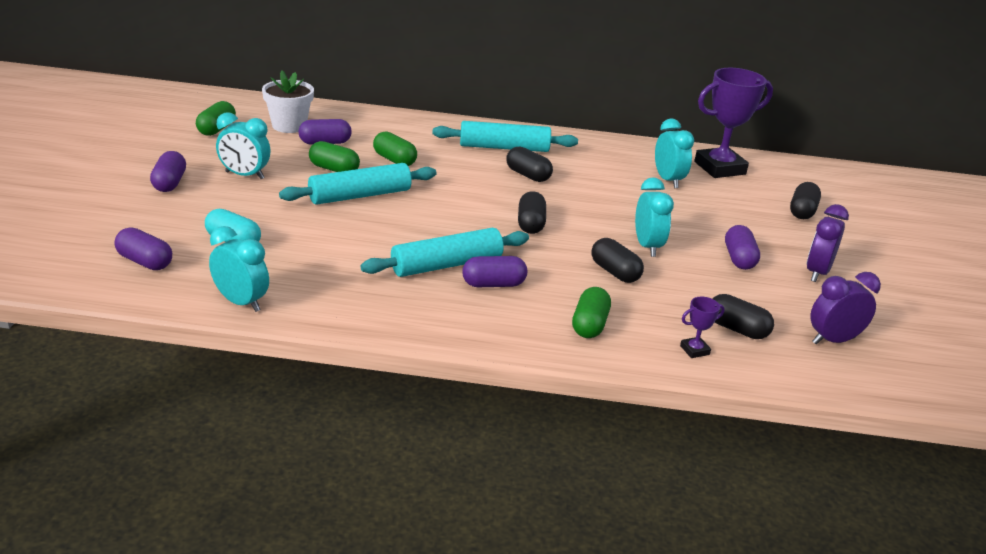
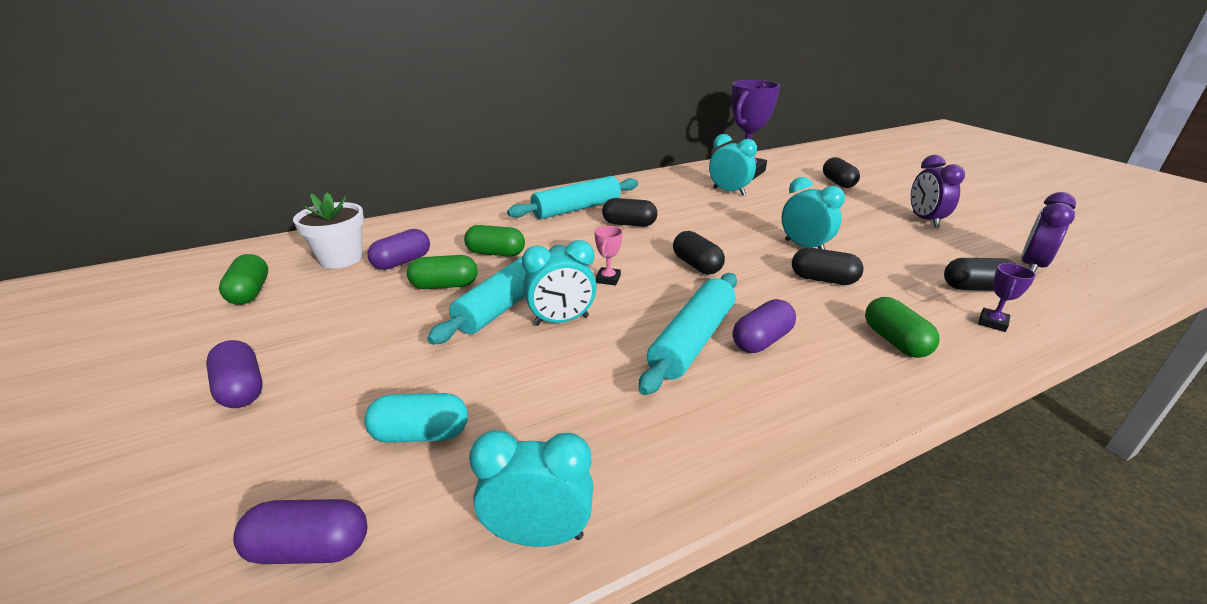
camera: 30 degrees left, 0 degrees up
turquoise clock [216,112,271,179] -> turquoise clock moved to [522,240,597,326]
purple capsule [725,225,760,270] -> none
none -> pink trophy [594,226,623,285]

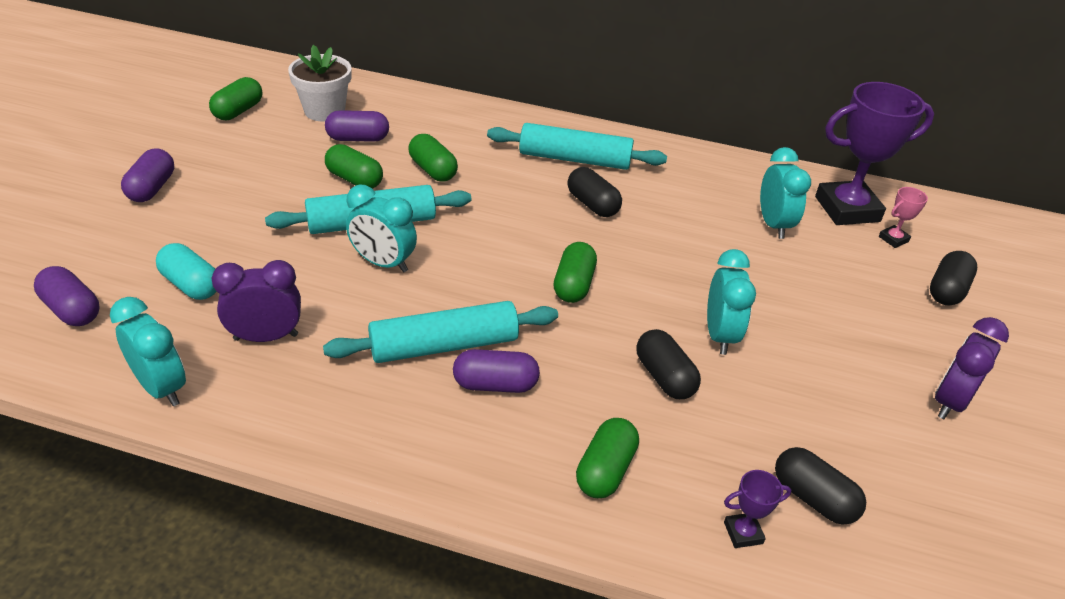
camera: 40 degrees right, 10 degrees up
pink trophy [594,226,623,285] -> pink trophy moved to [879,187,928,248]
black capsule [673,231,725,274] -> green capsule [553,242,597,303]
purple clock [1021,192,1076,272] -> purple clock moved to [212,260,301,342]

